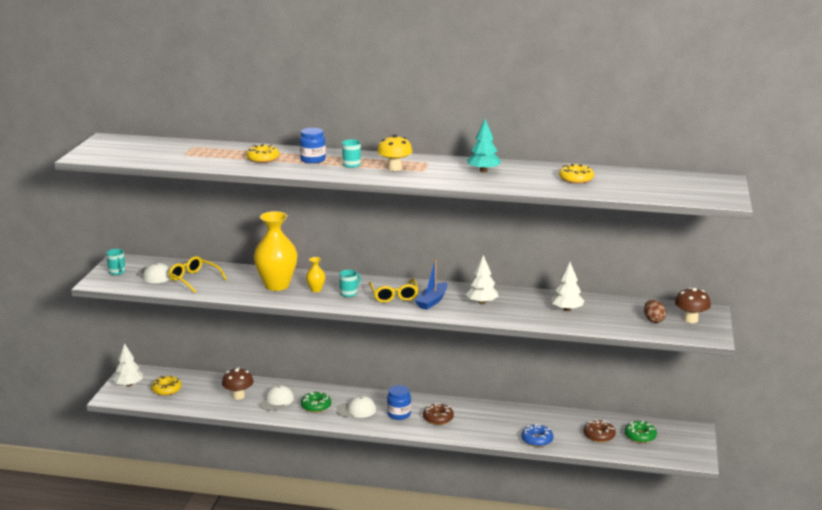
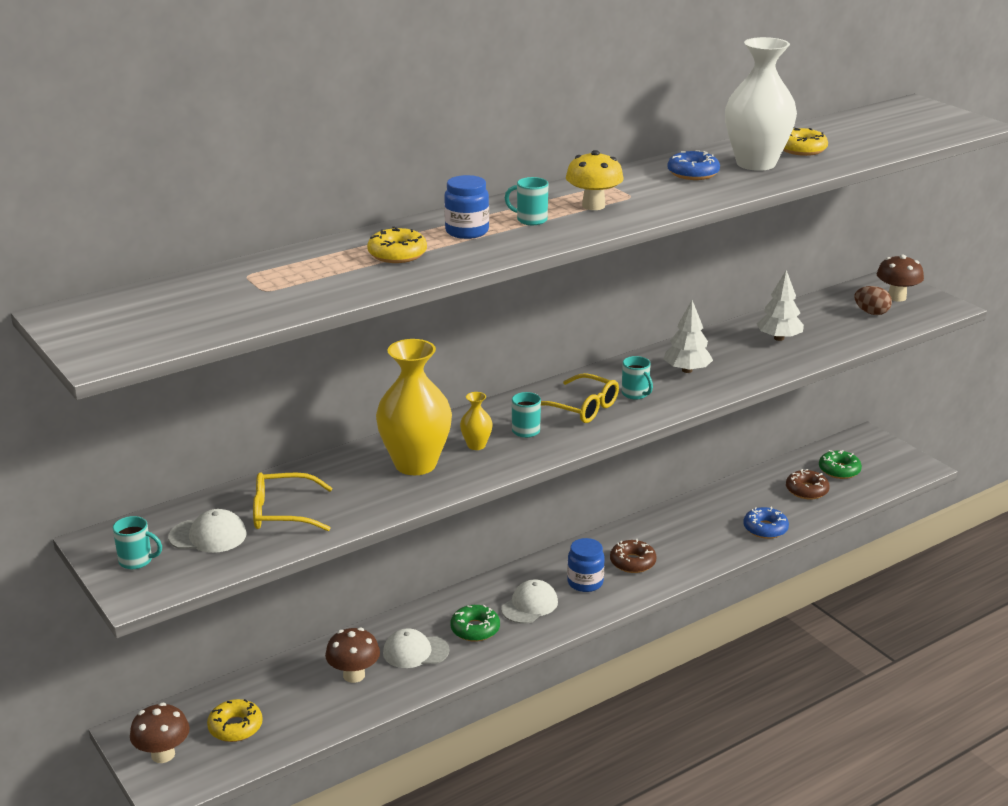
camera: 45 degrees left, 5 degrees up
white tree [113,343,143,387] -> brown mushroom [130,703,190,763]
white cap [260,385,294,411] -> white cap turned 75 degrees counterclockwise [383,628,450,668]
blue boat [414,260,448,310] -> turquoise mug [622,356,653,400]
turquoise tree [467,119,501,172] -> blue donut [667,150,720,180]
none -> white vase [725,37,797,171]

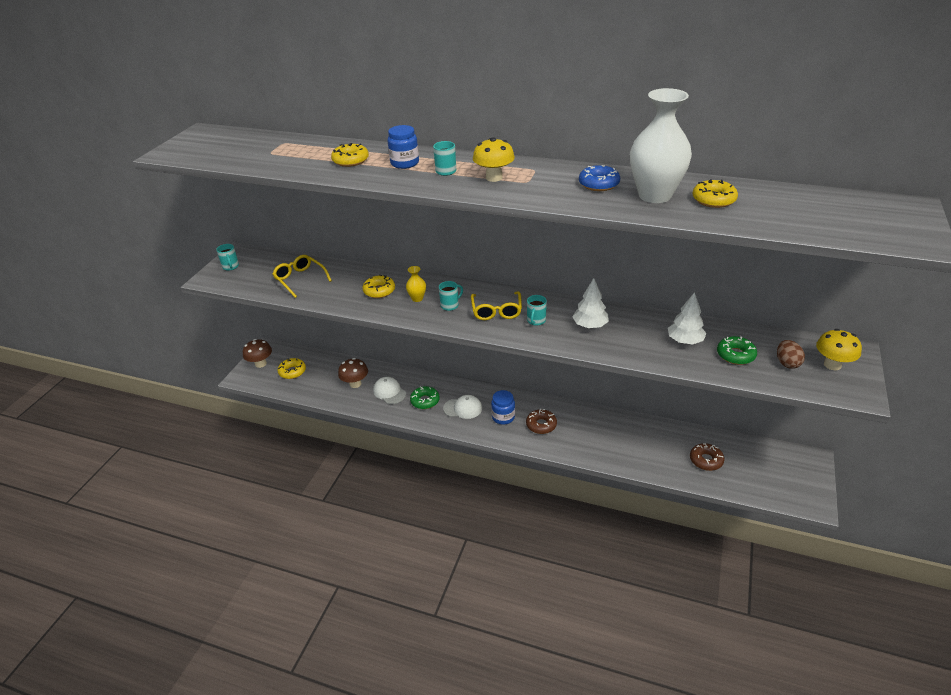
camera: 55 degrees right, 10 degrees up
white cap [168,509,246,553] -> none
yellow vase [376,339,452,475] -> yellow donut [362,275,395,298]
blue donut [743,507,789,539] -> none
green donut [819,450,862,479] -> green donut moved to [717,336,757,365]
brown mushroom [877,255,924,302] -> yellow mushroom [816,329,862,370]

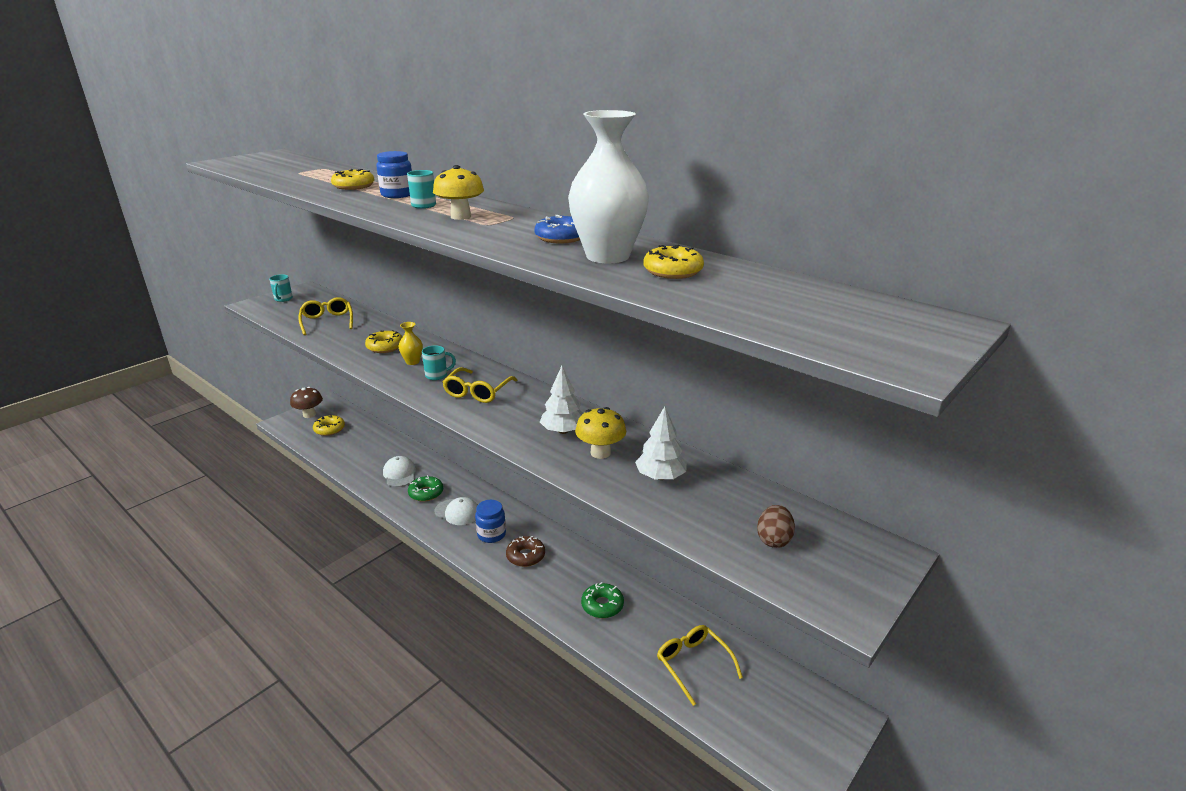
camera: 20 degrees right, 10 degrees down
brown mushroom [338,358,368,388] -> none
turquoise mug [527,295,547,326] -> none
brown donut [690,443,724,471] -> yellow glasses [657,625,743,706]
green donut [717,336,757,365] -> green donut moved to [581,582,624,618]
yellow mushroom [816,329,862,370] -> yellow mushroom moved to [575,407,626,459]

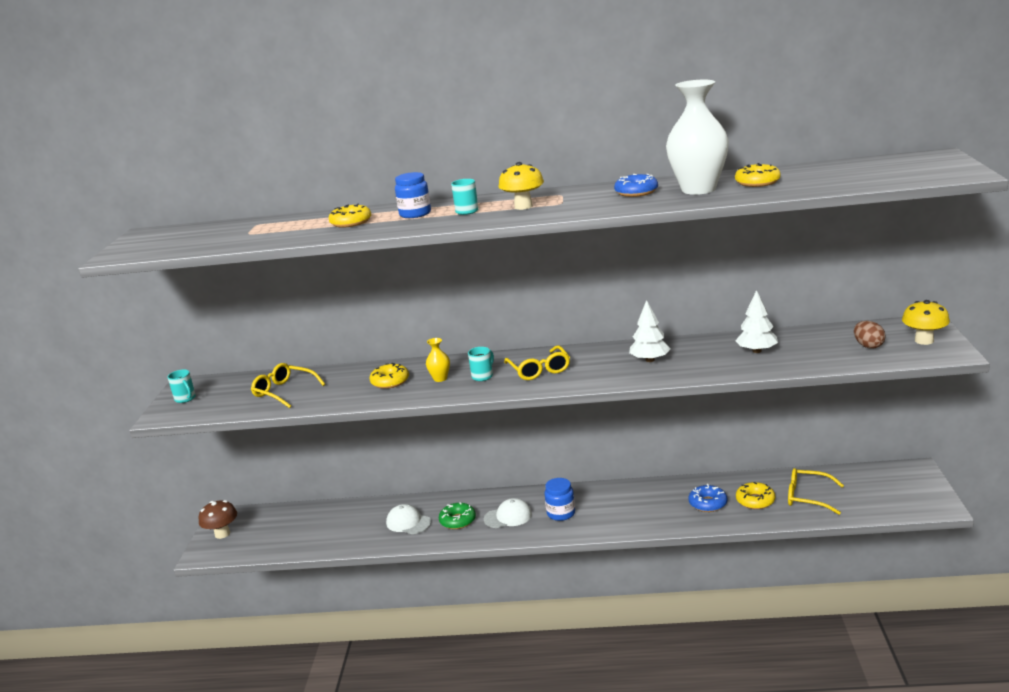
camera: 35 degrees left, 5 degrees down
yellow donut [313,415,345,436] -> yellow donut moved to [736,482,775,509]
brown donut [506,536,545,567] -> none
yellow mushroom [575,407,626,459] -> yellow mushroom moved to [902,300,950,345]
green donut [581,582,624,618] -> blue donut [688,484,727,512]

